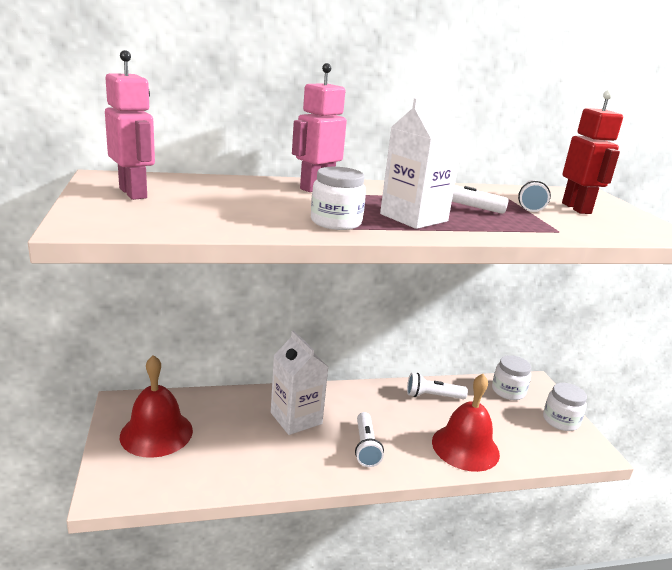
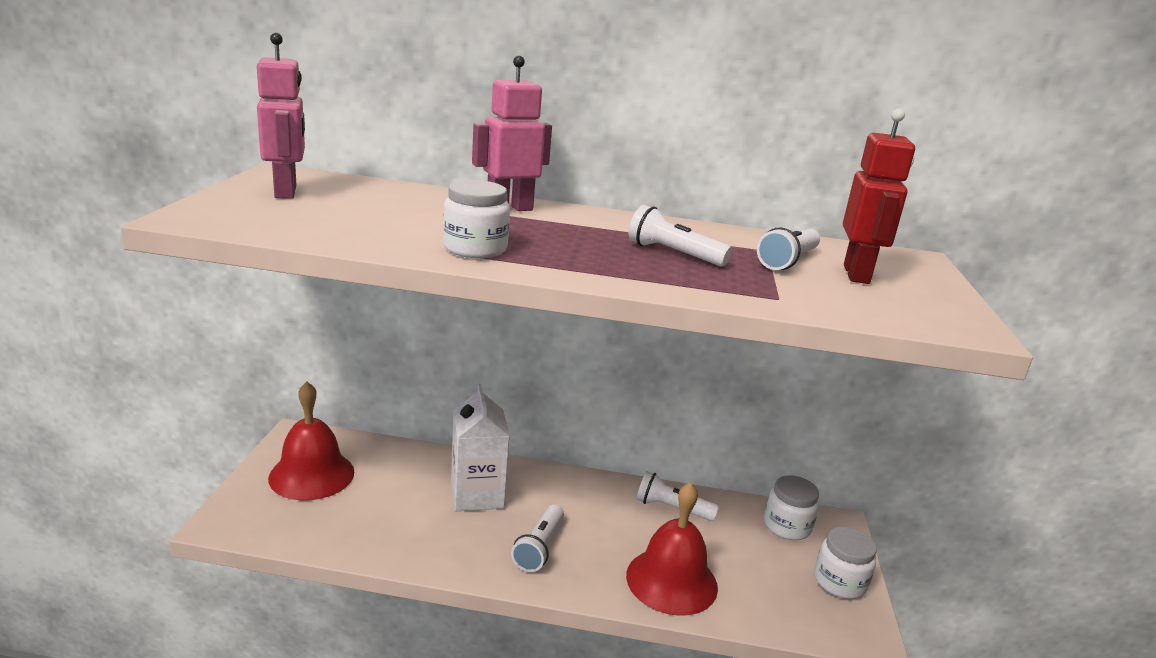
camera: 20 degrees right, 0 degrees up
white carton [380,97,464,229] -> none

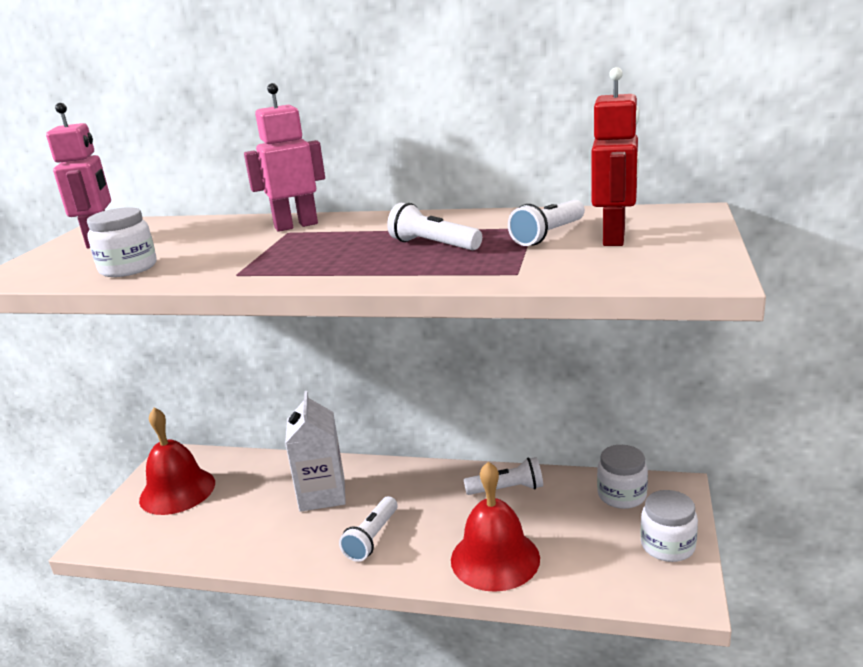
camera: 10 degrees right, 0 degrees up
white jar [443,180,510,258] -> white jar moved to [87,207,157,277]
white flashlight [636,471,719,522] -> white flashlight turned 150 degrees clockwise [464,457,543,495]

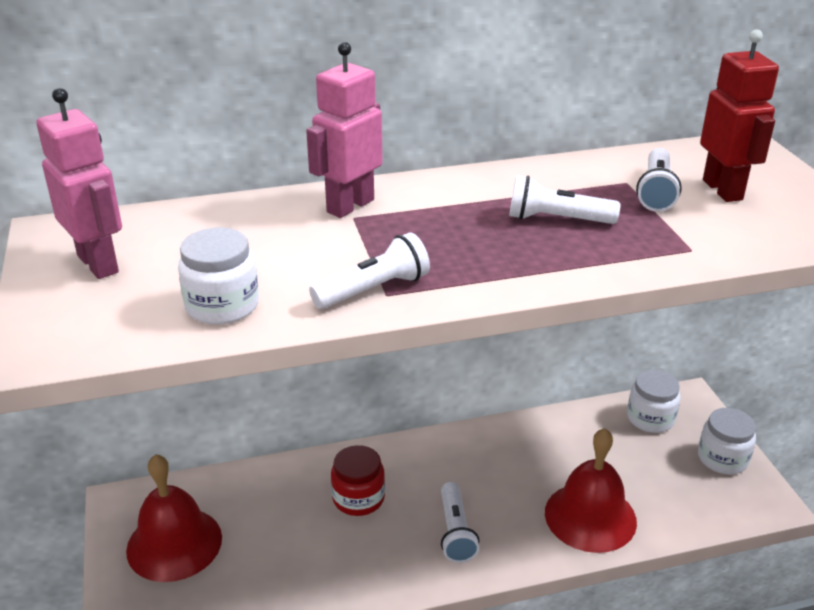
camera: 30 degrees left, 10 degrees up
white carton [285,391,346,512] -> red jar [331,445,385,516]
white flashlight [464,457,543,495] -> white flashlight moved to [309,232,430,309]

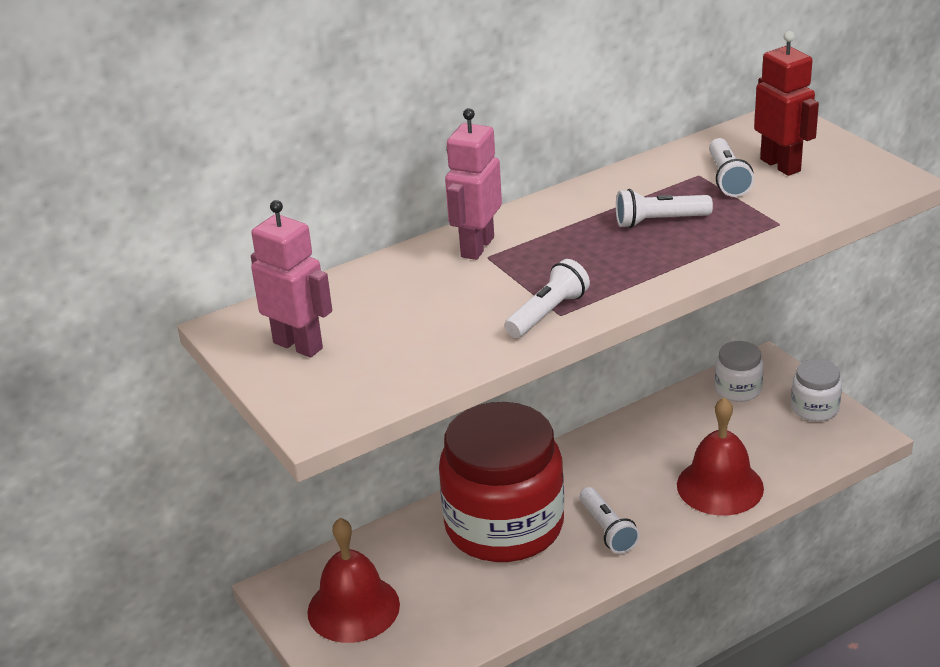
camera: 15 degrees left, 0 degrees up
white jar [178,228,259,325] -> none
red jar [331,445,385,516] -> red jar [439,402,564,562], size x2.32

